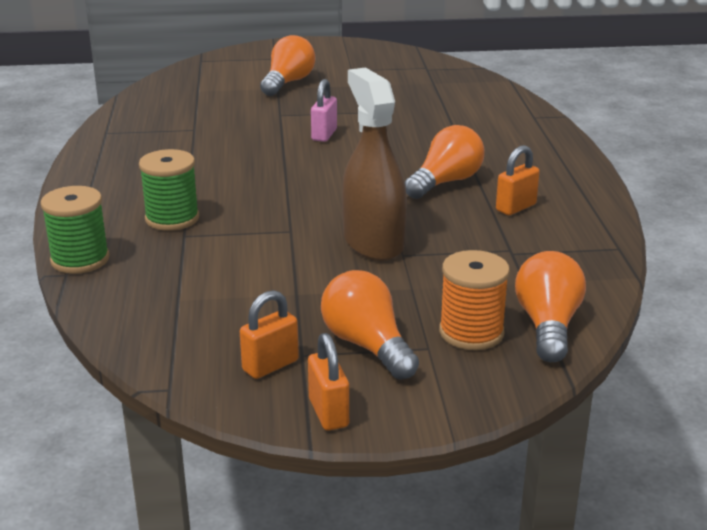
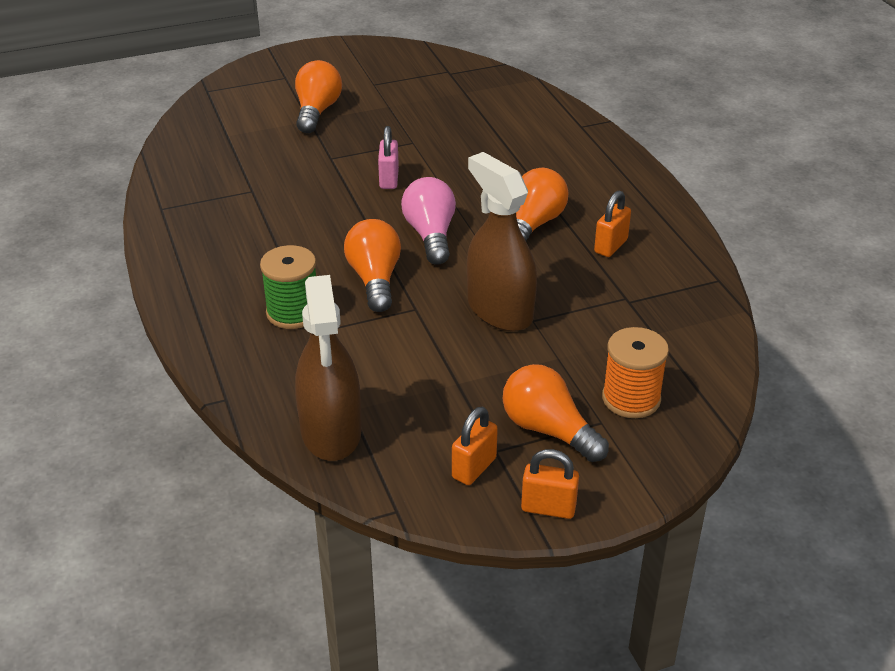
camera: 15 degrees left, 10 degrees up
green spool [41,186,110,274] -> none
orange padlock [308,333,349,431] -> orange padlock turned 45 degrees counterclockwise [521,449,579,519]
orange light bulb [515,251,586,362] -> orange light bulb moved to [344,219,401,312]
none -> brown spray bottle [295,275,361,461]
none -> pink light bulb [401,177,456,265]

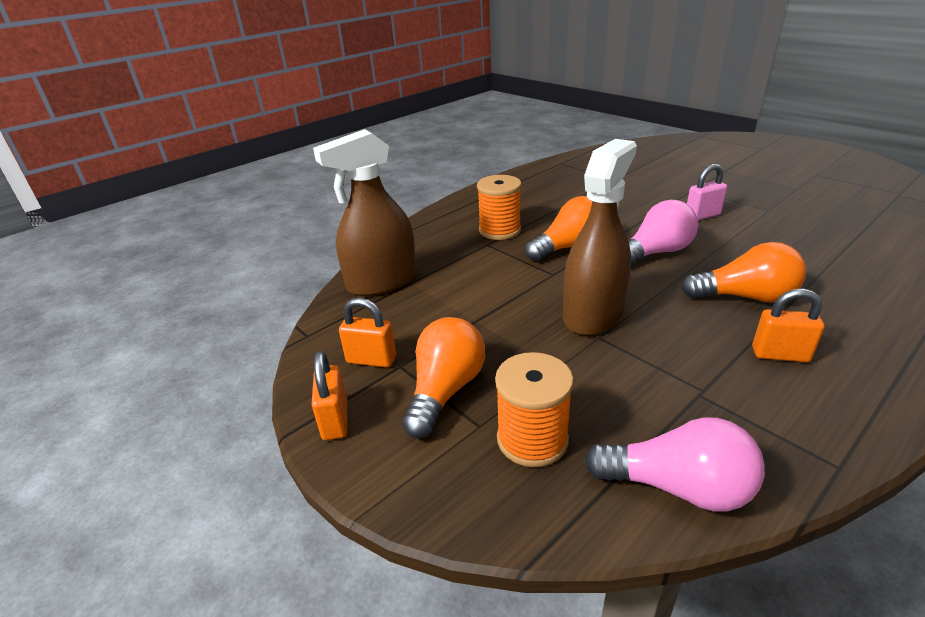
camera: 70 degrees right, 5 degrees down
green spool [260,245,316,329] -> orange spool [477,175,521,240]
orange light bulb [295,60,342,133] -> none
none -> pink light bulb [584,417,765,512]

